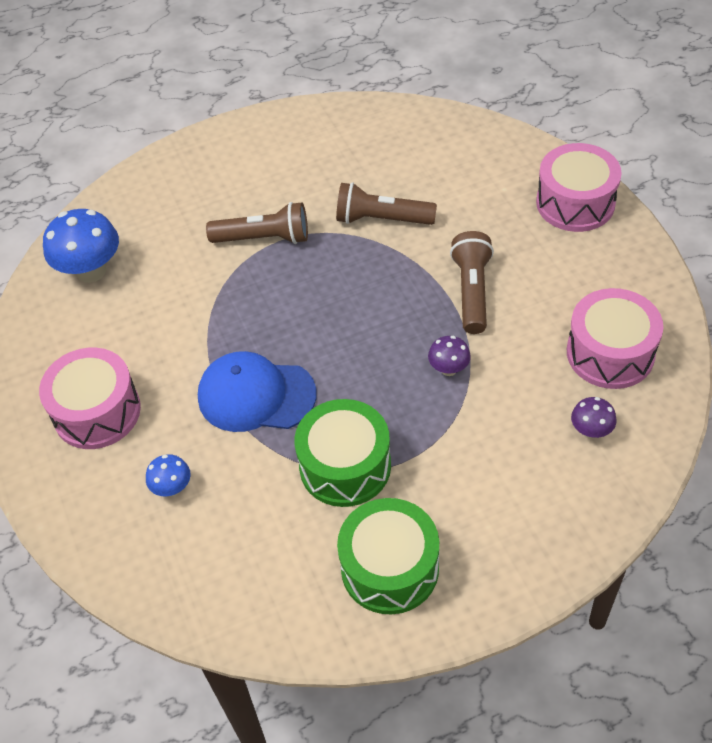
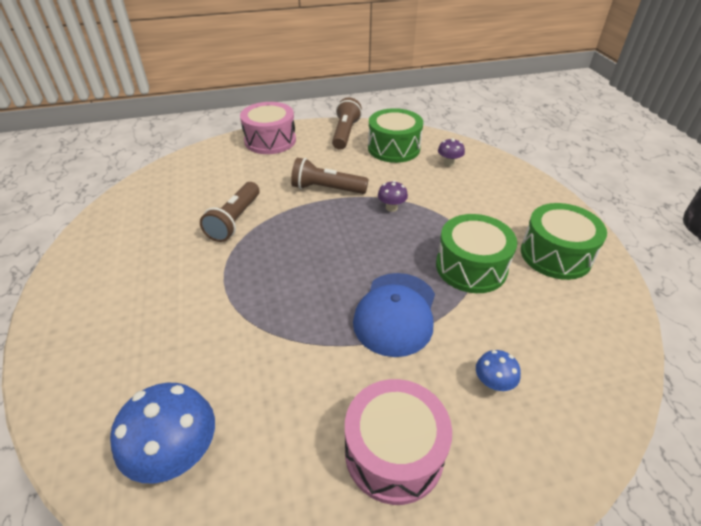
camera: 85 degrees left, 10 degrees down
brown flashlight [206,202,308,244] -> brown flashlight moved to [332,97,362,150]
pink drum [567,288,663,389] -> green drum [368,108,423,163]

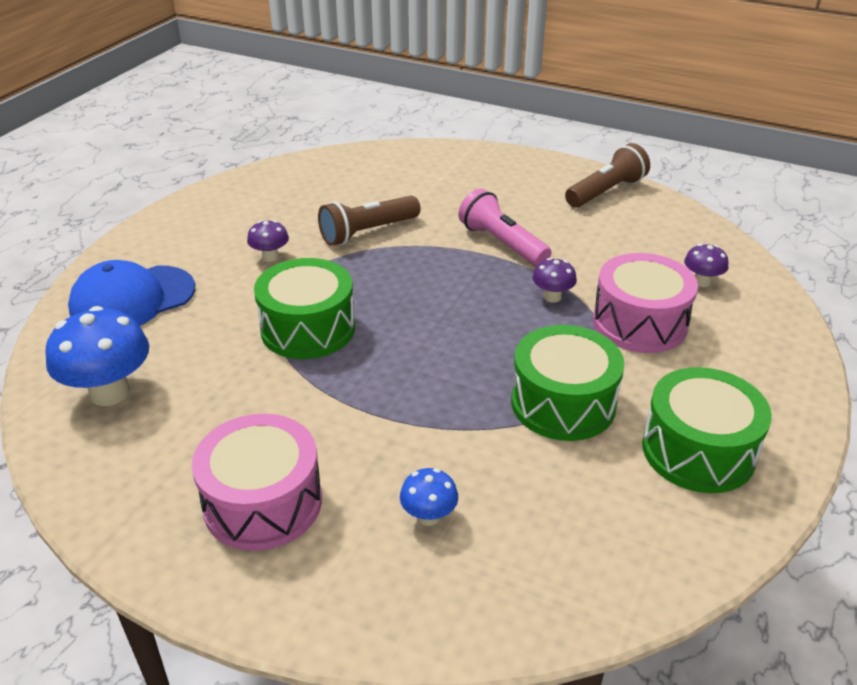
camera: 40 degrees right, 5 degrees down
pink drum [240,102,296,154] -> pink drum moved to [593,253,698,353]
brown flashlight [291,158,368,194] -> pink flashlight [459,188,551,267]
blue cap [353,273,435,357] -> blue cap moved to [68,260,195,326]
green drum [368,108,423,163] -> green drum moved to [254,258,355,359]
none -> purple mushroom [247,220,289,262]

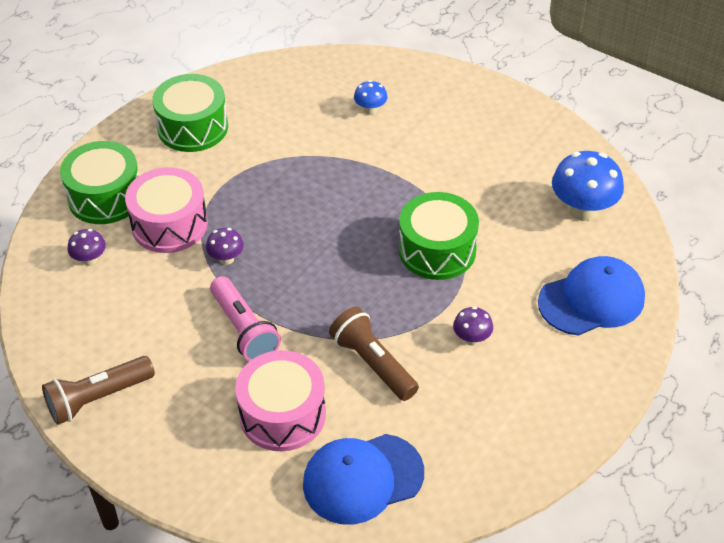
camera: 170 degrees left, 10 degrees up
pink drum [192,414,322,551] -> pink drum moved to [235,350,326,451]
brown flashlight [318,196,420,246] -> brown flashlight turned 105 degrees counterclockwise [329,307,419,401]
green drum [511,325,625,441] -> green drum moved to [60,141,139,224]
none -> blue cap [303,434,424,525]

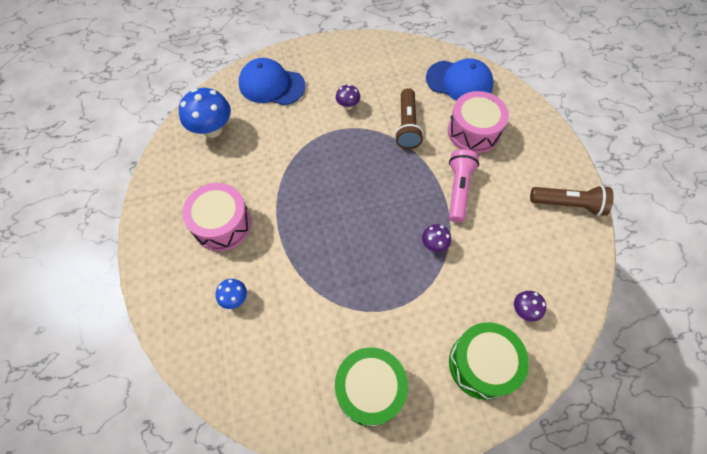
camera: 140 degrees left, 15 degrees up
pink drum [125,167,208,253] -> pink drum moved to [182,183,252,251]
green drum [399,192,479,280] -> none

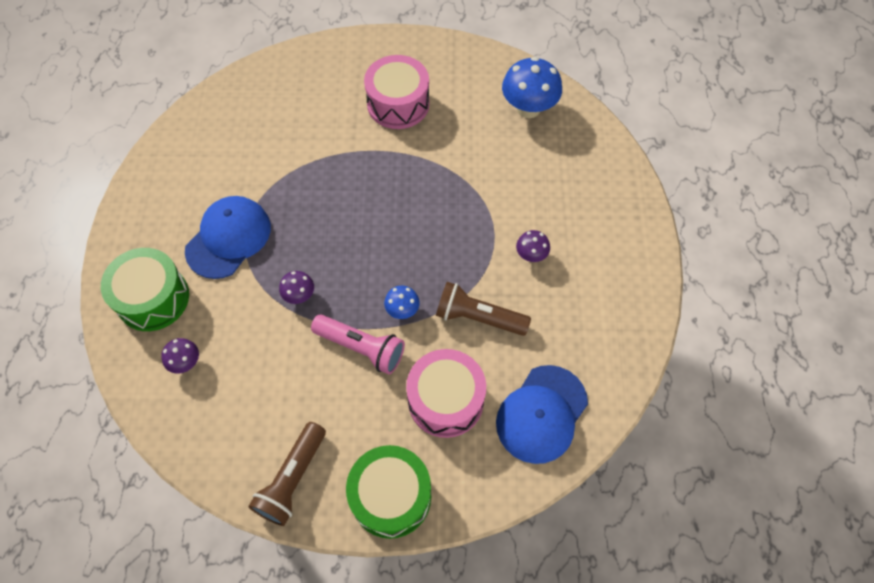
camera: 105 degrees right, 0 degrees up
blue mushroom [216,279,247,309] -> blue mushroom moved to [384,286,420,319]
blue cap [239,58,306,105] -> blue cap moved to [185,196,271,279]
green drum [335,347,408,427] -> green drum moved to [346,445,431,539]

